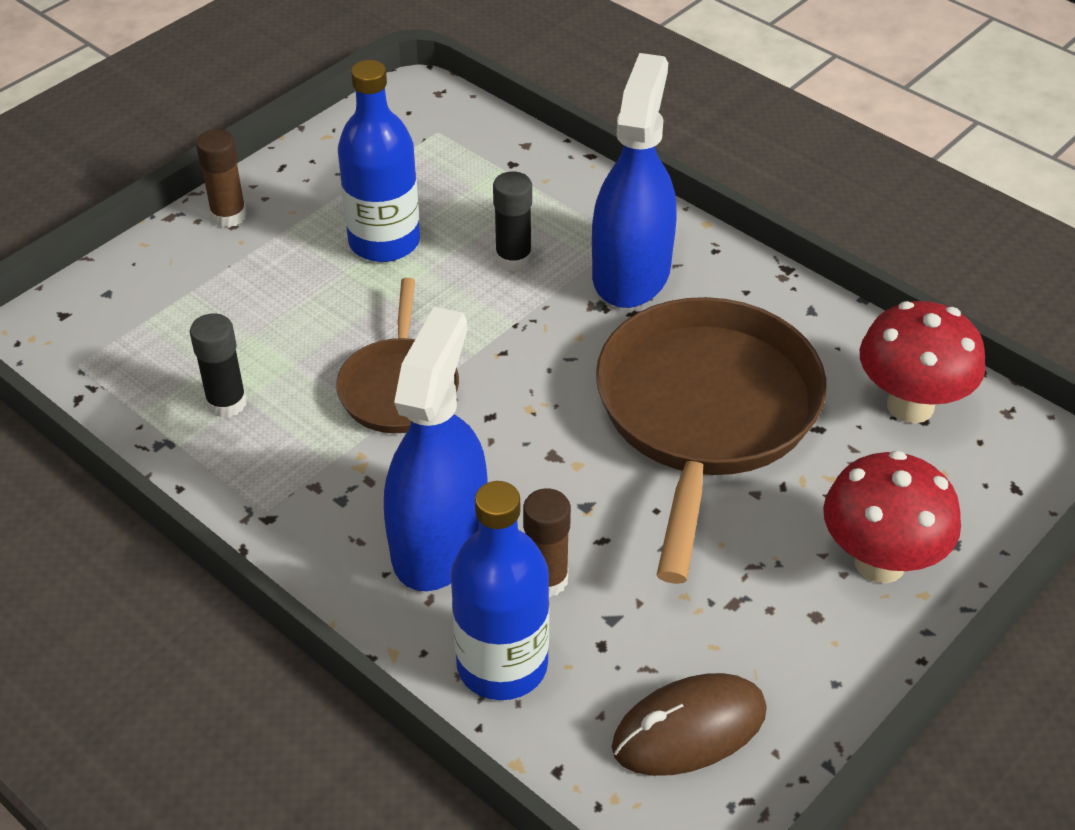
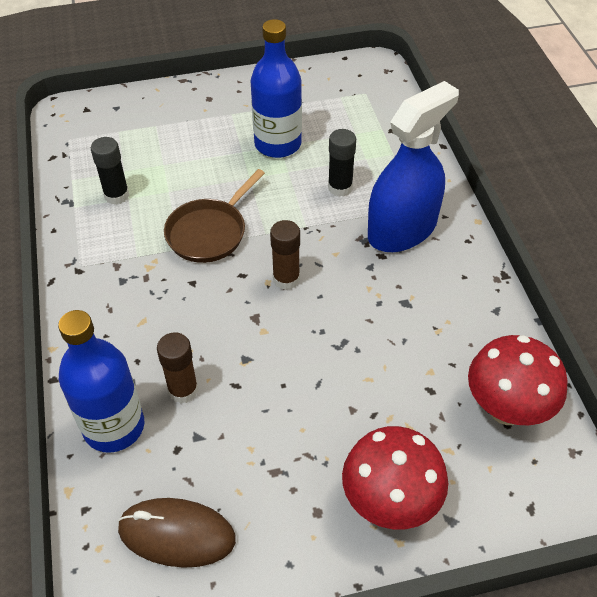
camera: 35 degrees right, 5 degrees up
brown glue stick [196,129,247,228] -> brown glue stick moved to [270,220,300,290]
blue spray bottle [384,307,488,591] -> none
brown pan [596,297,827,584] -> none

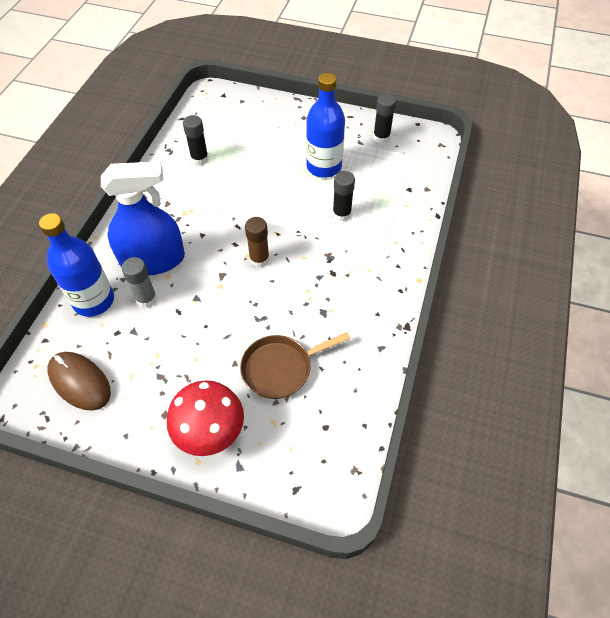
camera: 30 degrees right, 5 degrees up
brown glue stick [157,332,198,403] -> grey glue stick [122,257,157,308]
brown pan [164,169,265,263] -> brown pan moved to [240,332,351,399]
blue spray bottle [368,81,459,252] -> blue spray bottle moved to [101,161,185,276]
red mushroom [468,335,568,425] -> none
none -> black glue stick [373,94,396,144]

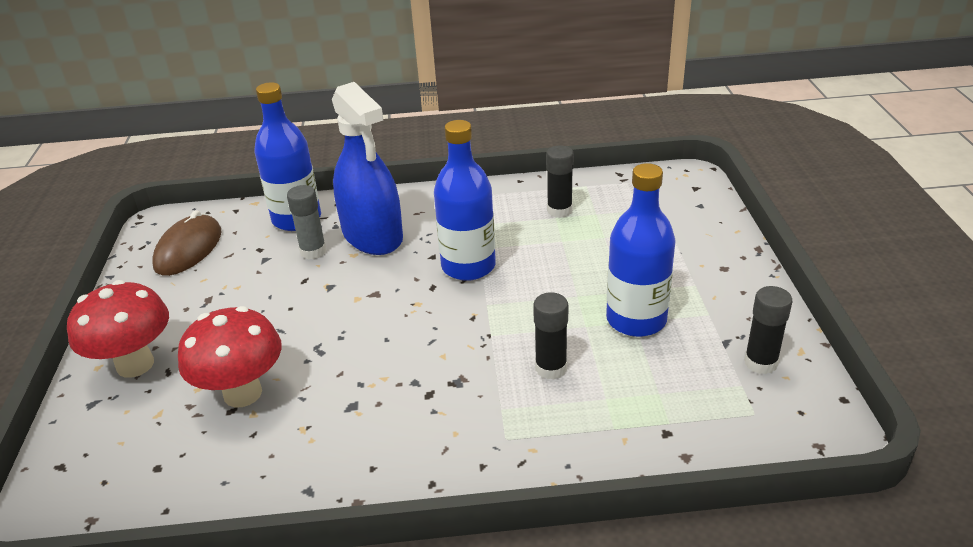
camera: 70 degrees right, 20 degrees down
brown pan [240,332,351,399] -> red mushroom [178,306,282,407]
brown glue stick [245,217,269,268] -> none
none -> blue bottle [434,120,496,281]

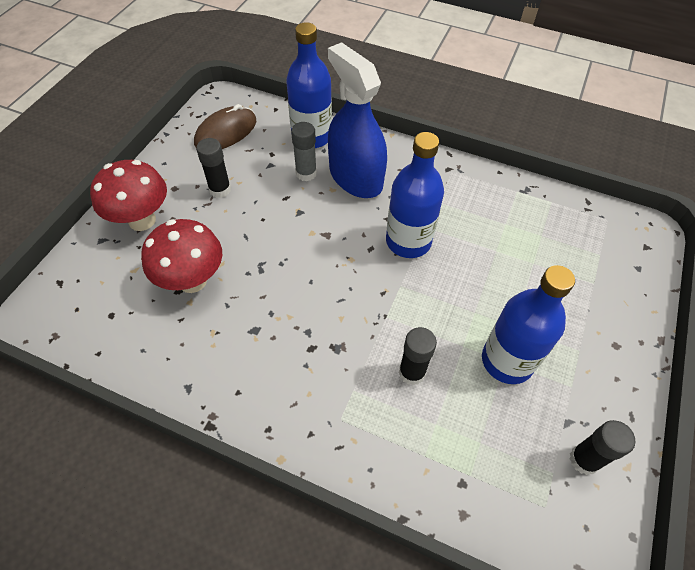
camera: 25 degrees right, 20 degrees up
blue spray bottle [332,82,403,255] -> blue spray bottle turned 150 degrees clockwise [328,42,387,198]
black glue stick [546,145,574,218] -> black glue stick moved to [196,138,231,198]

